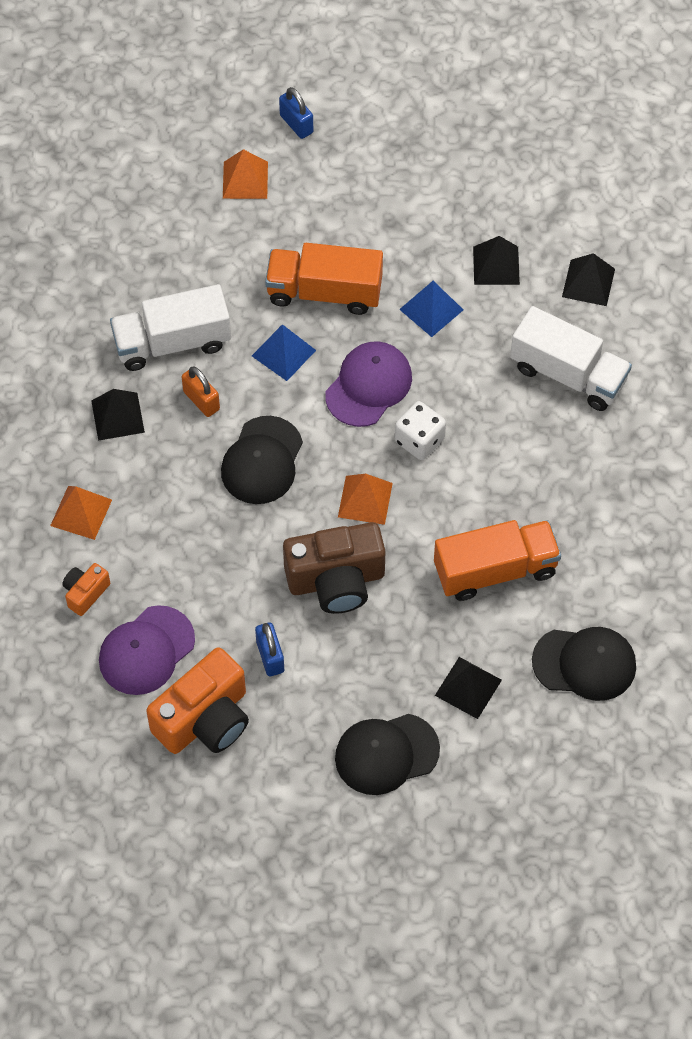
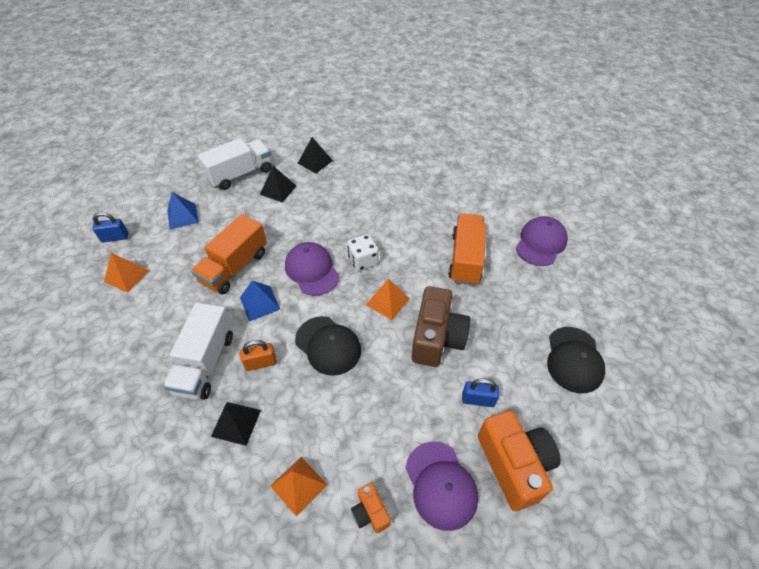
camera: 65 degrees left, 10 degrees down
blue pyramid [399,281,463,337] -> blue pyramid moved to [167,192,199,229]
black pyramid [435,657,502,719] -> none
white truck [510,306,632,411] -> white truck moved to [198,138,272,190]
black cap [532,627,636,701] -> purple cap [516,216,568,266]

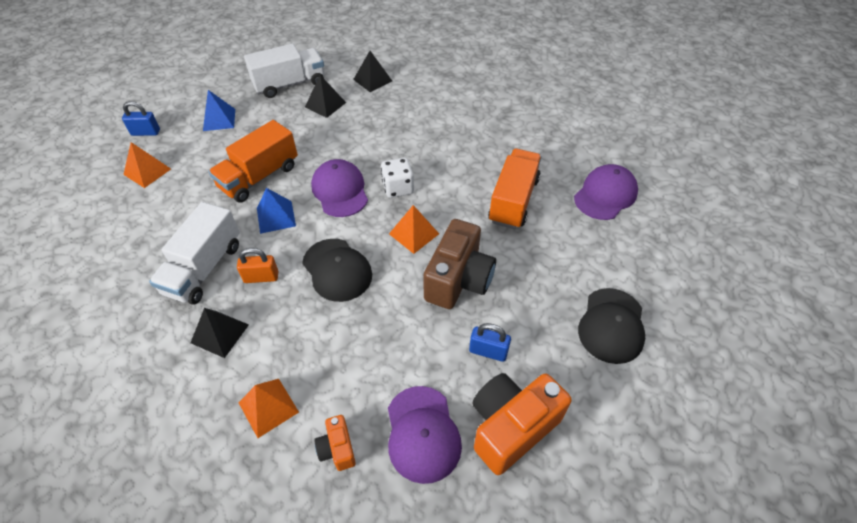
camera: 10 degrees right, 0 degrees up
orange camera [478,411,561,511] -> orange camera turned 120 degrees counterclockwise [472,373,572,475]

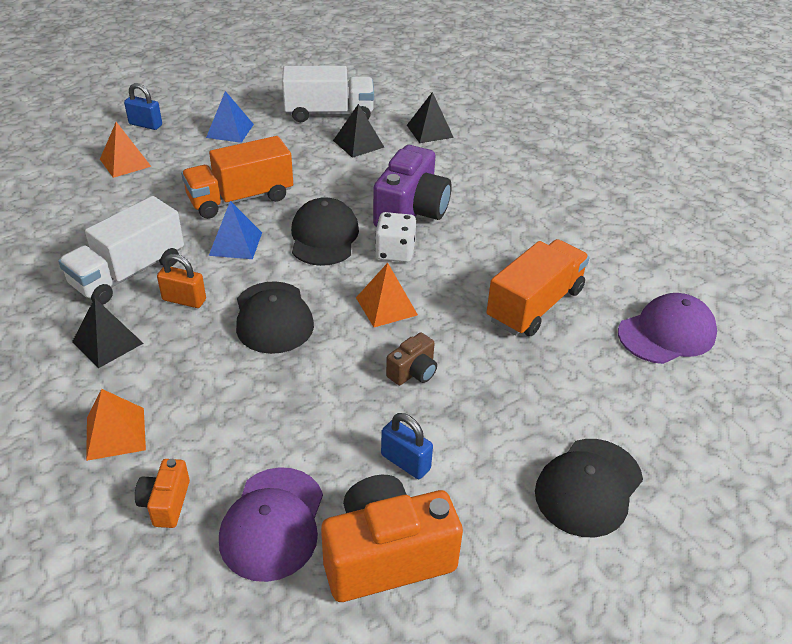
camera: 20 degrees right, 10 degrees down
purple cap [311,159,368,217] -> black cap [291,197,359,266]
brown camera [423,219,496,309] -> brown camera [386,332,437,385], size x0.49
none -> purple camera [373,145,452,227]

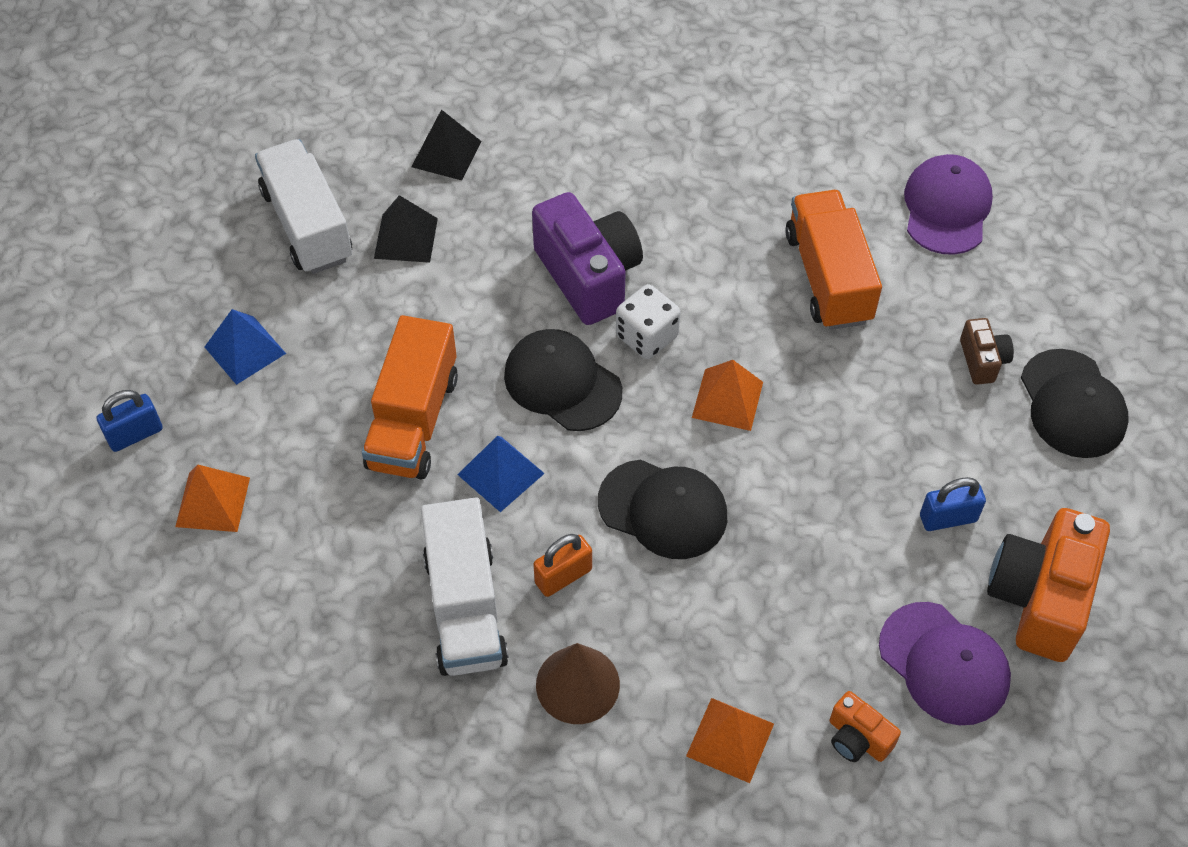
camera: 50 degrees left, 15 degrees up
black pyramid [72,298,144,368] -> brown cone [536,643,620,724]
white truck [282,66,374,122] -> white truck turned 60 degrees counterclockwise [255,139,352,274]
brown camera [386,332,437,385] -> brown camera moved to [960,318,1014,385]

